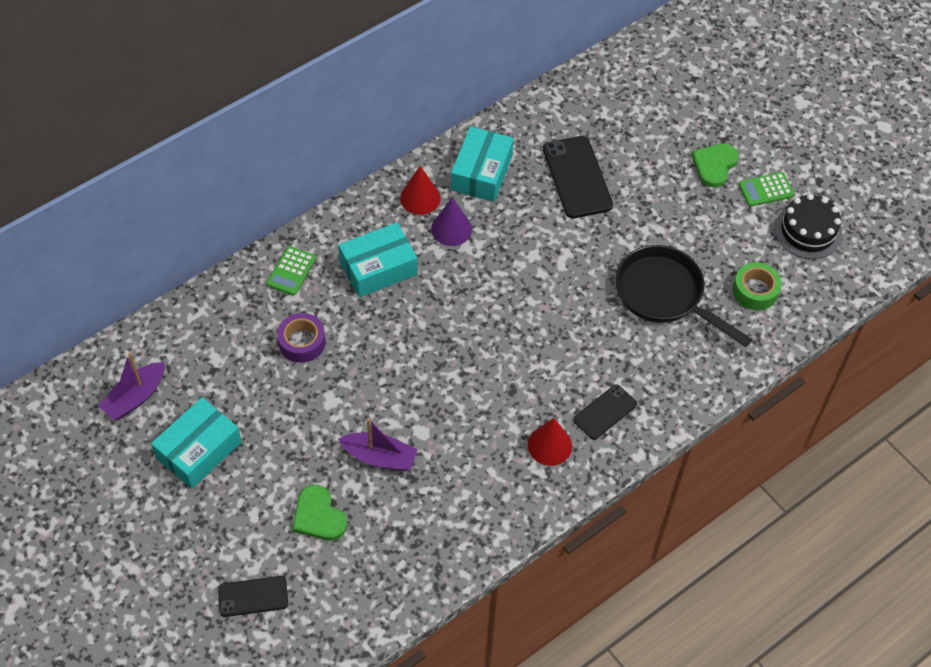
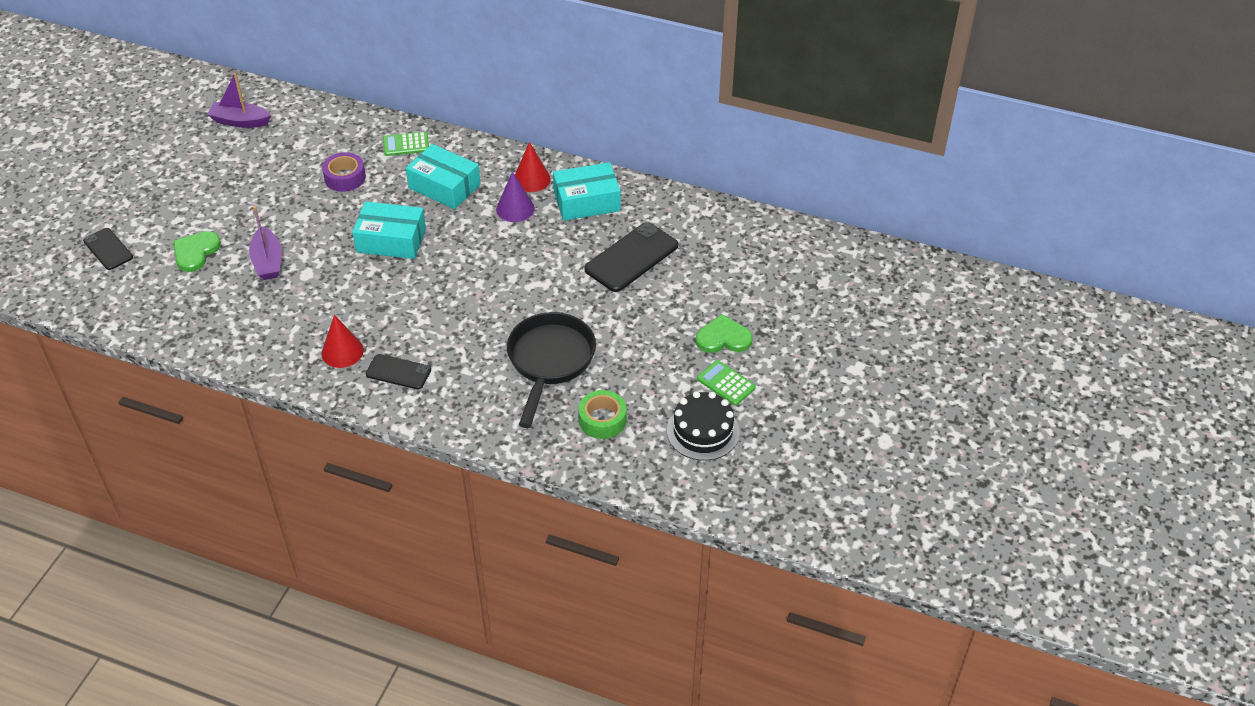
camera: 60 degrees right, 10 degrees down
turquoise box [151,397,242,489] -> turquoise box moved to [352,201,426,259]

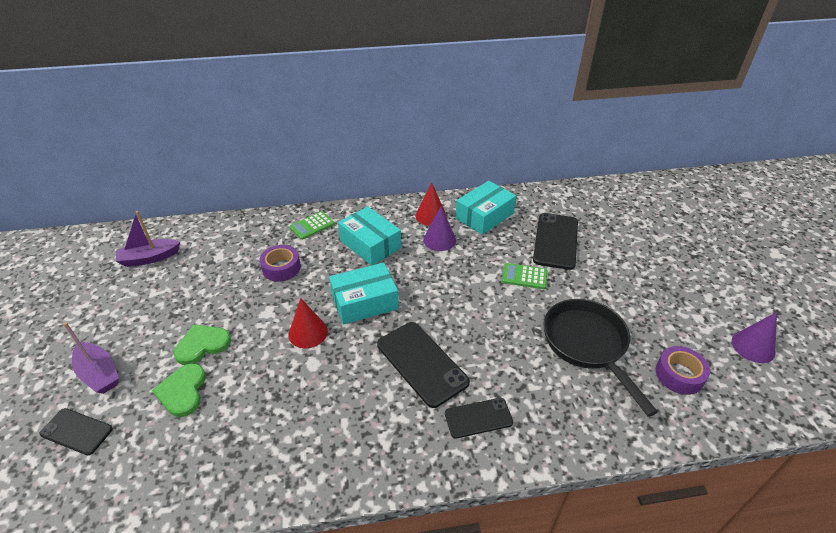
camera: 30 degrees left, 5 degrees down
purple boat [249,206,282,280] -> purple boat moved to [64,322,119,394]
red cone [321,315,364,368] -> red cone moved to [288,298,328,348]
turquoise box [406,144,481,209] -> turquoise box turned 45 degrees clockwise [338,206,401,266]
green tape [578,390,626,439] -> purple tape [656,346,710,395]
black cake [667,391,739,461] -> purple cone [732,312,777,363]
green heart [696,314,753,353] -> green heart moved to [174,324,231,365]
green calculator [697,360,756,406] -> green calculator moved to [502,263,547,289]
none -> black phone [377,322,470,408]

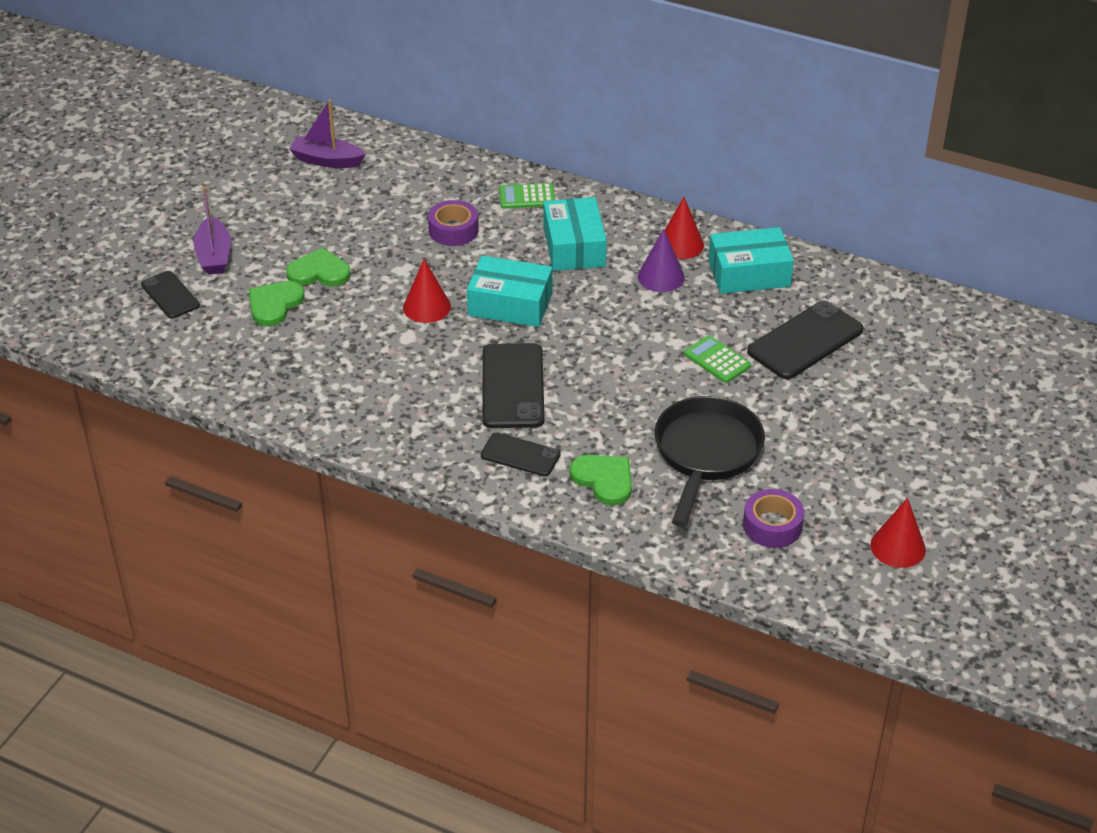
camera: 35 degrees right, 0 degrees up
purple cone [732,312,777,363] -> red cone [870,498,926,568]
none -> green heart [570,455,632,505]

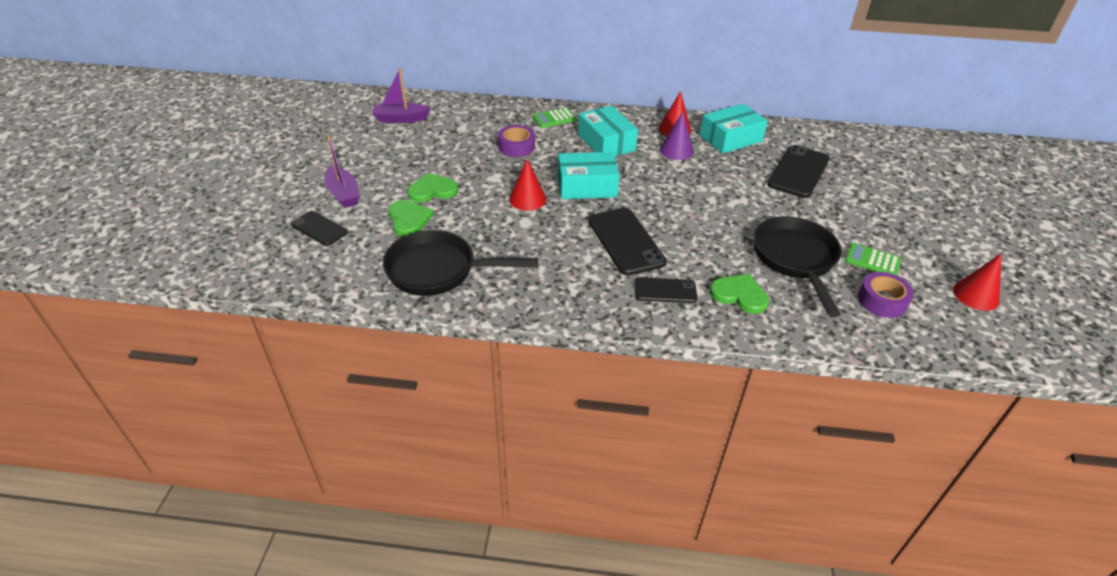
camera: 20 degrees left, 0 degrees up
green heart [249,281,305,326] -> green heart turned 150 degrees clockwise [388,200,434,236]
green calculator [684,335,751,383] -> green calculator moved to [845,243,901,275]
none -> black pan [383,230,538,296]

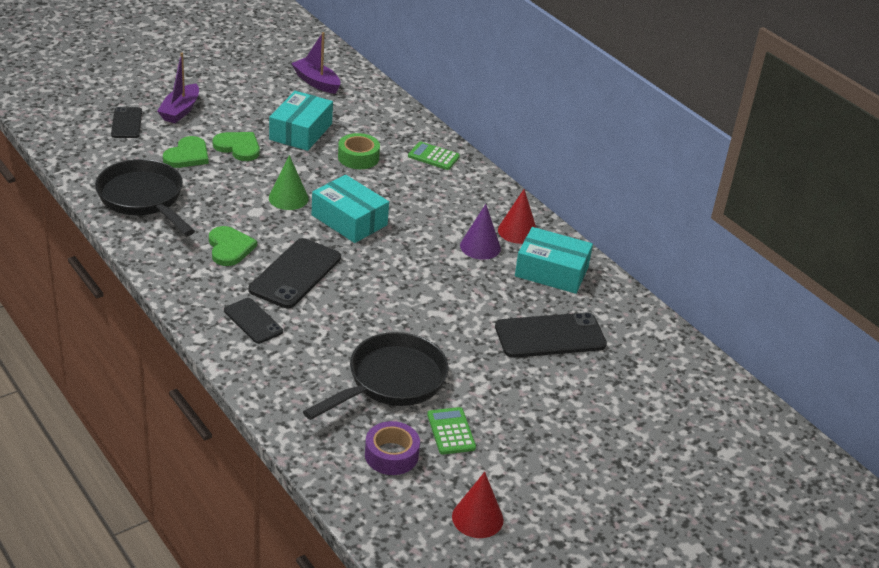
camera: 45 degrees right, 5 degrees down
purple tape [498,125,535,157] -> green tape [338,133,380,169]
red cone [509,159,546,211] -> green cone [269,155,309,210]
turquoise box [578,106,638,156] -> turquoise box moved to [269,91,333,151]
green heart [710,274,769,314] -> green heart moved to [209,226,257,266]

